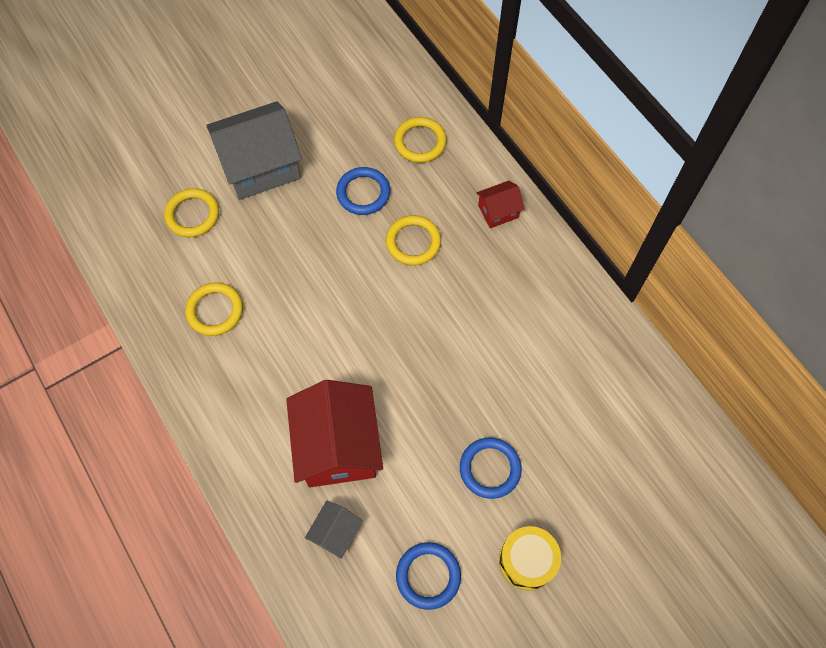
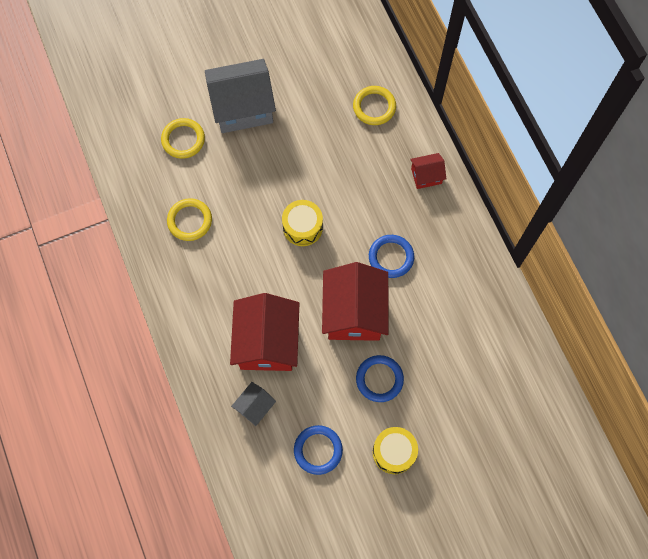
camera: 10 degrees right, 5 degrees up
blue ring [336,167,390,215] -> blue ring moved to [369,235,414,278]
yellow ring [386,215,441,266] -> none
none -> yellow drum [282,200,323,246]
none -> red house [322,262,389,341]

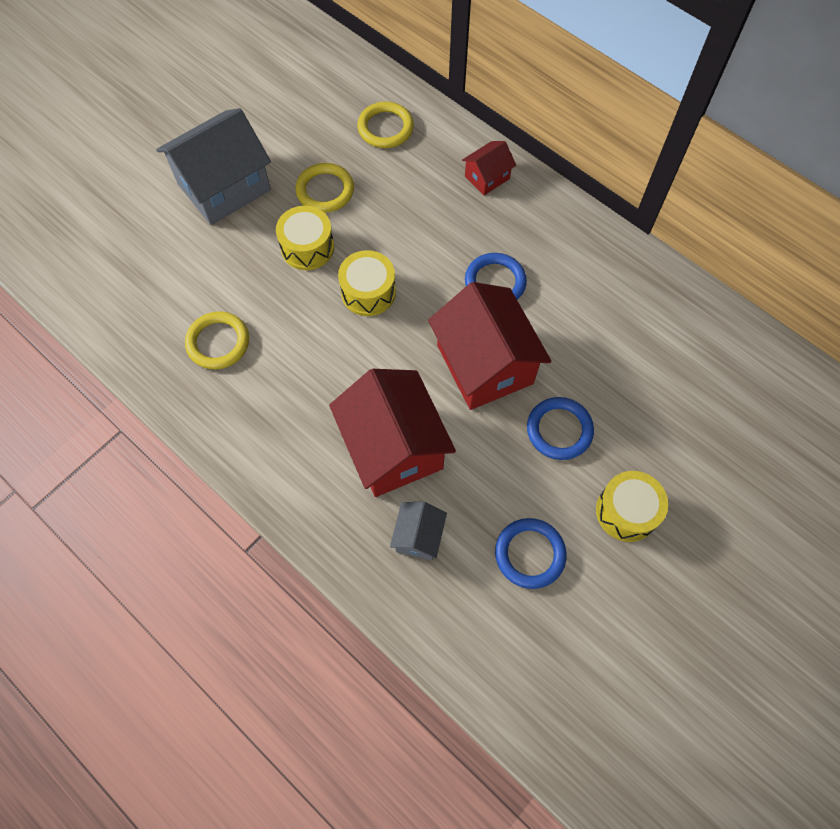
camera: 25 degrees left, 5 degrees down
yellow ring [161,118,205,159] -> yellow ring moved to [295,163,354,213]
none -> yellow drum [276,206,334,270]

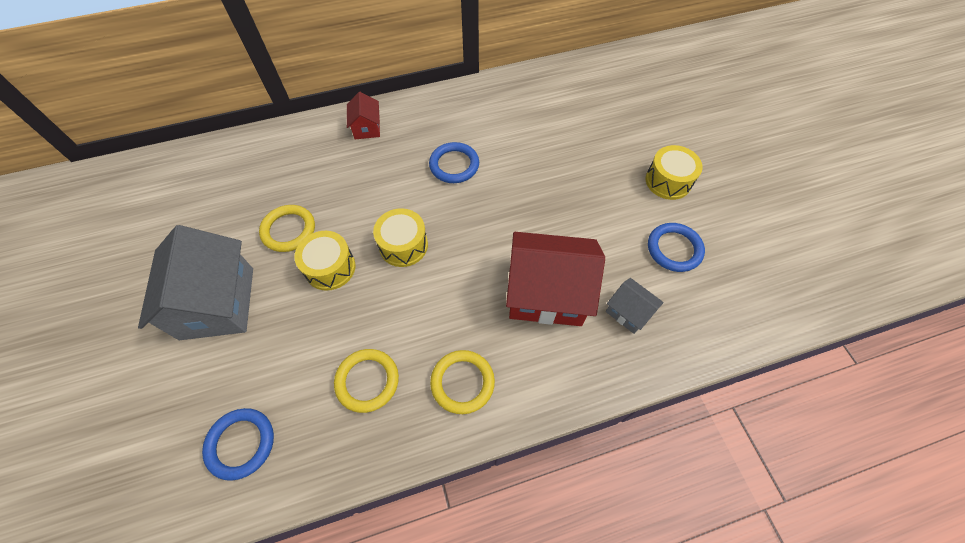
camera: 60 degrees left, 5 degrees down
yellow ring [357,102,414,148] -> yellow ring moved to [430,350,495,414]
red house [428,282,551,410] -> none
blue ring [527,397,594,460] -> blue ring moved to [202,408,274,481]

